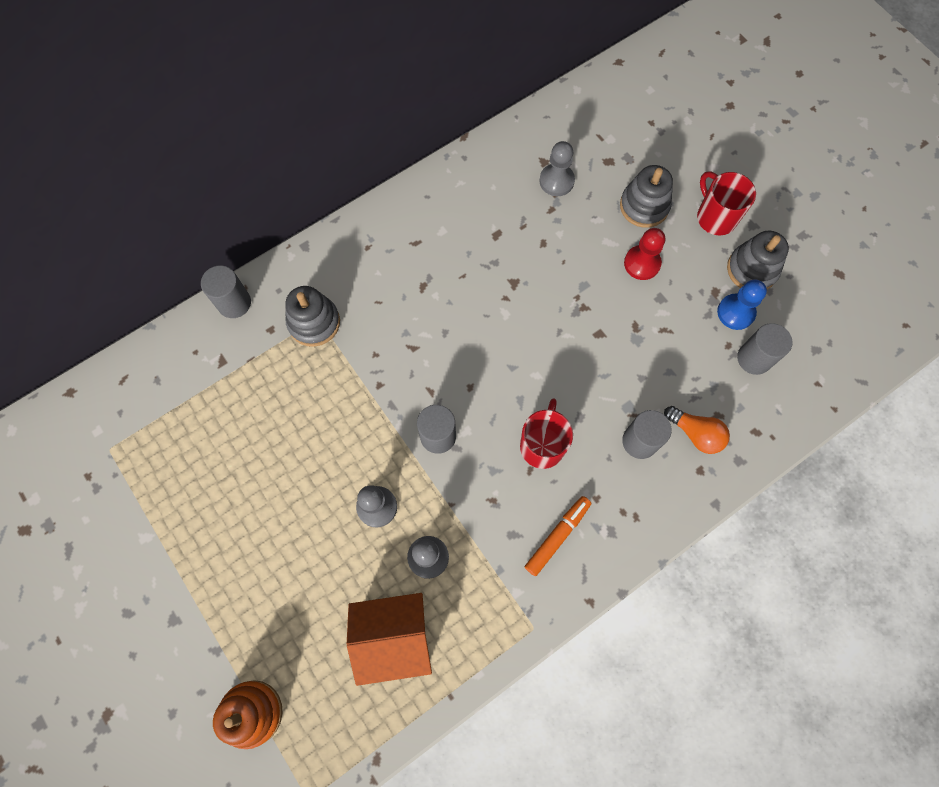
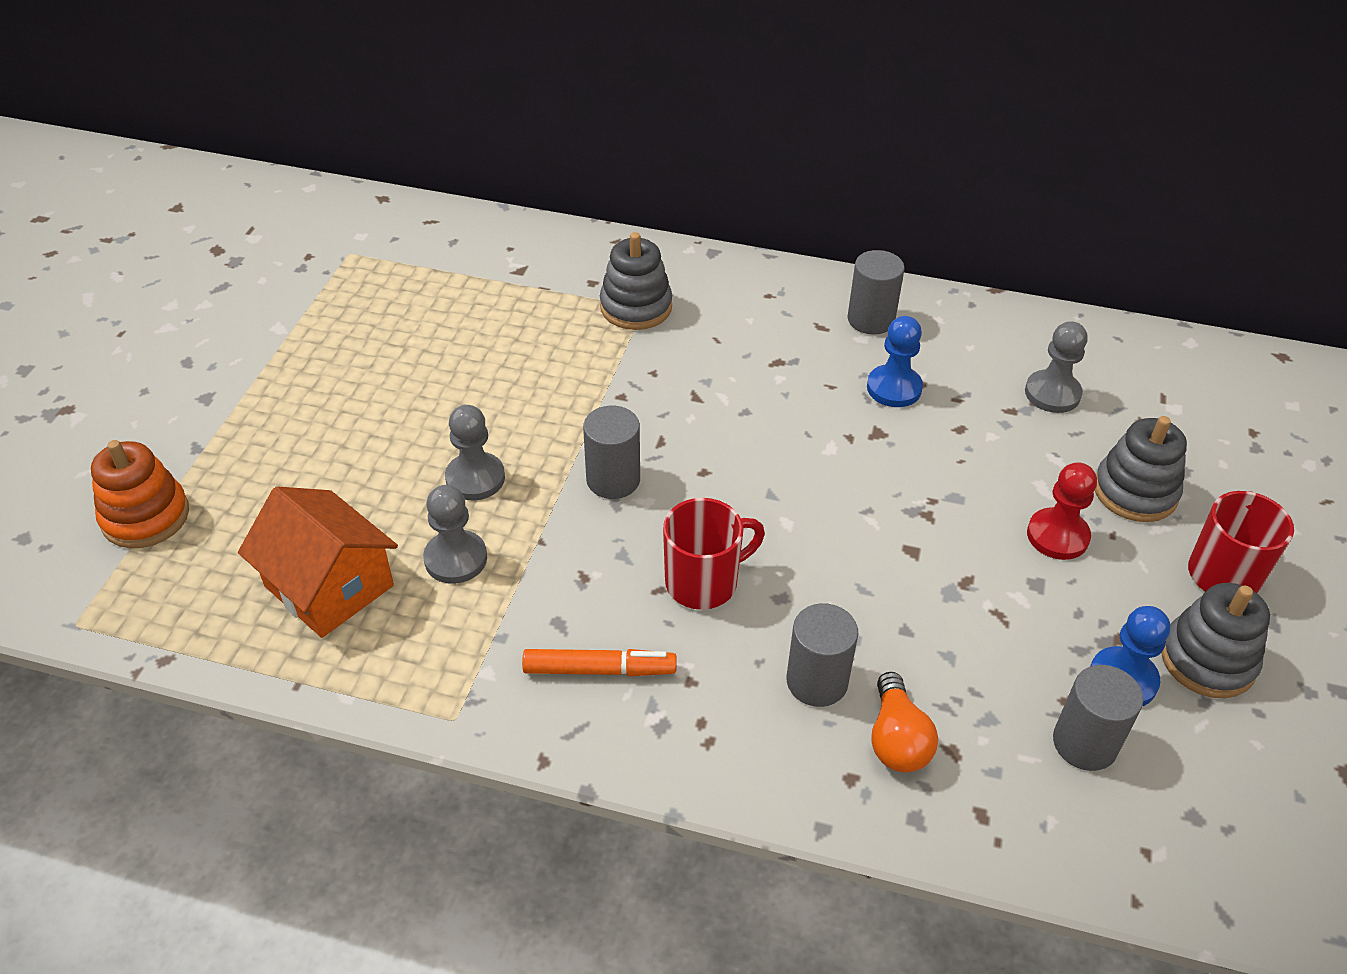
camera: 50 degrees right, 25 degrees down
grey cylinder [201,265,251,318] -> grey cylinder moved to [848,250,905,335]
none -> blue pawn [867,316,923,407]

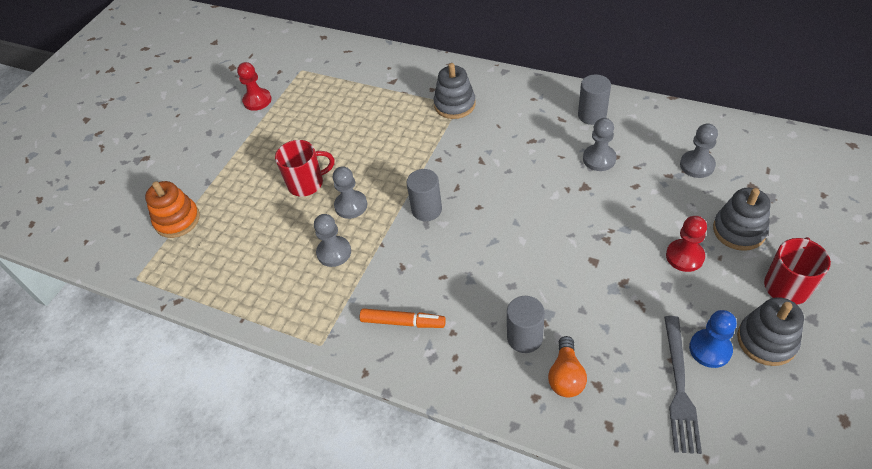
camera: 15 degrees right, 5 degrees up
orange house [238,486,398,638] -> none
red mug [663,498,765,610] -> red mug moved to [275,140,334,197]
blue pawn [867,316,923,407] -> grey pawn [583,118,617,171]
grey cylinder [1053,665,1143,771] -> grey fork [664,316,702,454]
none -> red pawn [237,62,272,111]

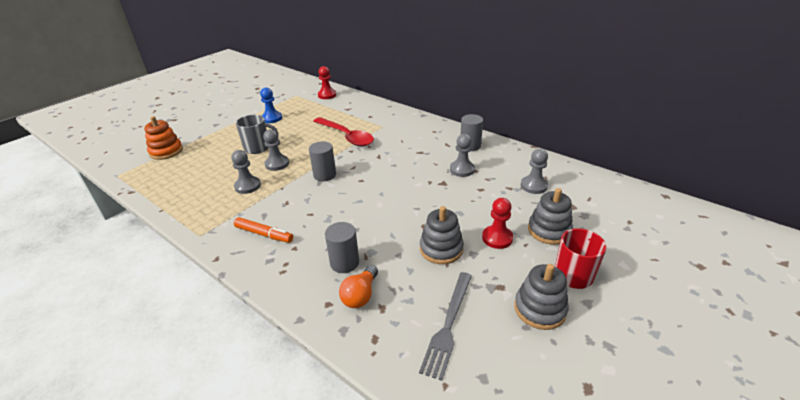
camera: 10 degrees right, 15 degrees down
red pawn [237,62,272,111] -> red pawn moved to [318,66,336,99]
red mug [275,140,334,197] -> grey mug [236,115,279,154]
grey stacking toy [434,63,476,119] -> grey stacking toy moved to [420,206,464,264]
blue pawn [689,310,737,368] -> blue pawn moved to [260,88,282,123]
none -> red spoon [313,117,374,146]

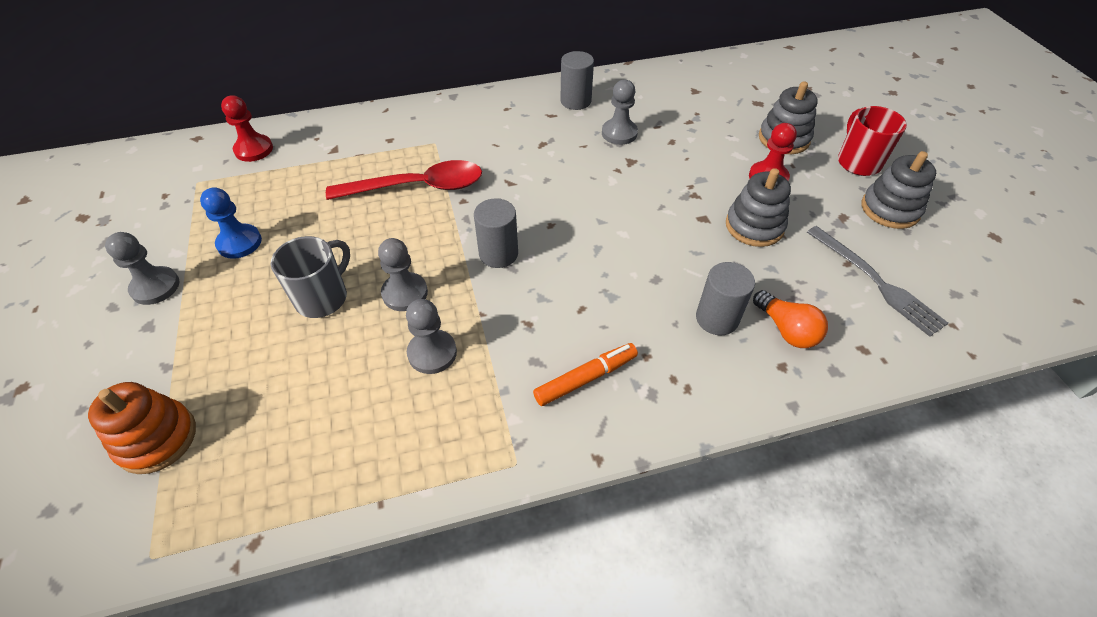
camera: 55 degrees left, 15 degrees up
grey pawn [521,149,548,194] -> grey pawn moved to [105,232,179,305]

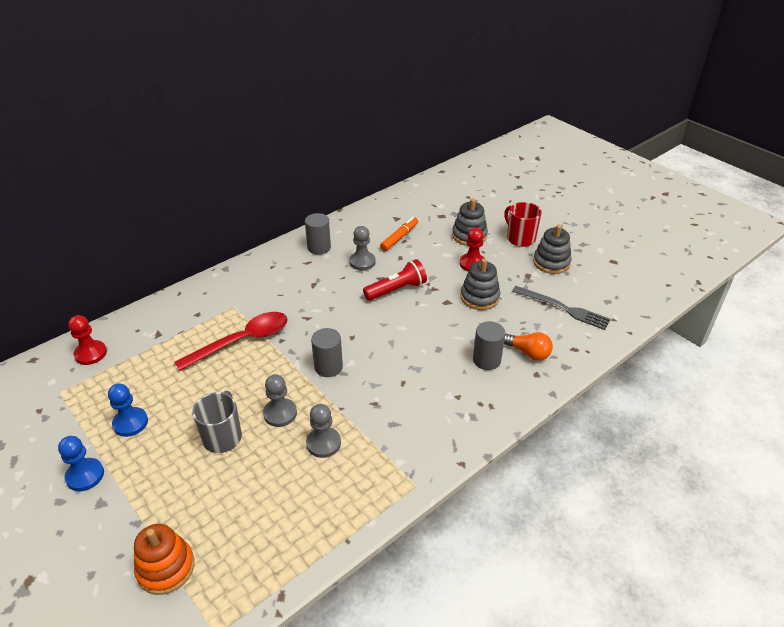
camera: 25 degrees left, 10 degrees down
grey pawn [105,232,179,305] -> blue pawn [58,436,104,491]
orange marker [533,343,638,406] -> orange marker moved to [380,217,418,251]
none -> red flashlight [363,259,427,301]

